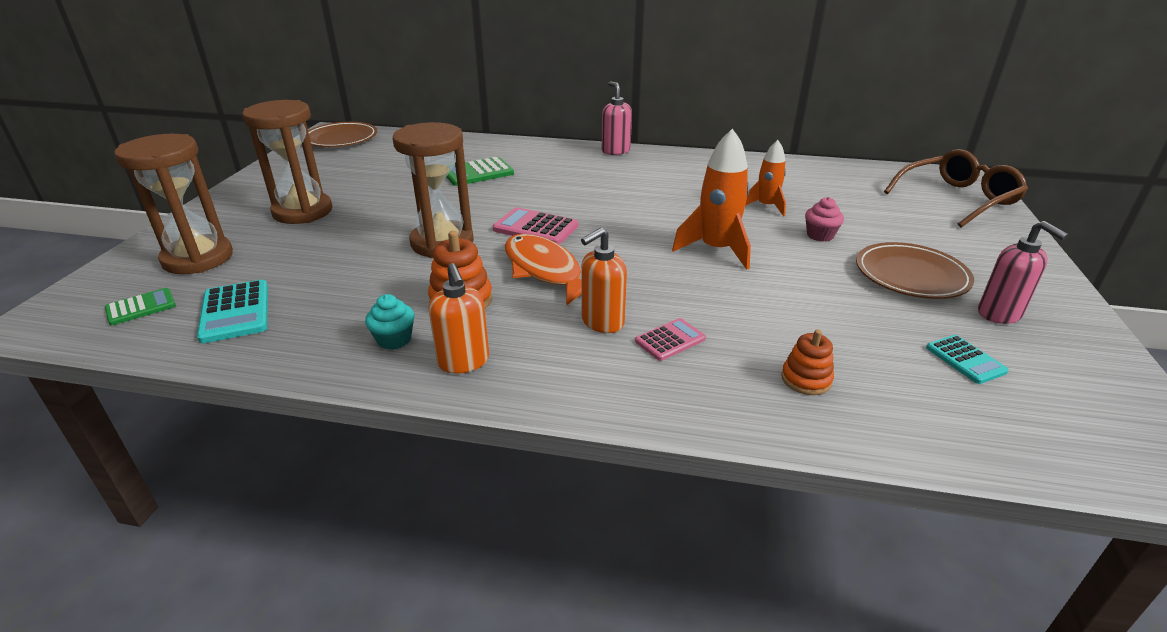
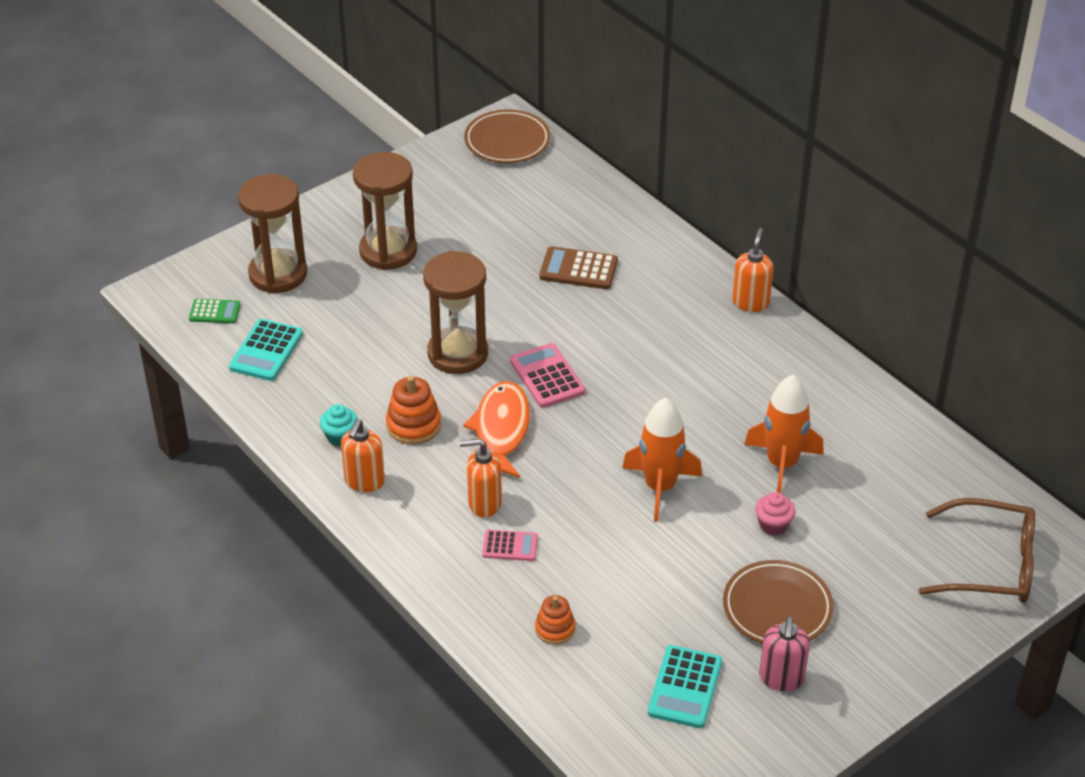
camera: 40 degrees right, 10 degrees up
green calculator [446,157,514,186] -> brown calculator [539,246,618,289]
pink soap dispenser [602,81,632,155] -> orange soap dispenser [732,228,774,312]
orange rocket [745,140,786,216] -> orange rocket [744,375,824,493], size x1.60
turquoise calculator [926,335,1009,384] -> turquoise calculator [648,645,722,728], size x1.57

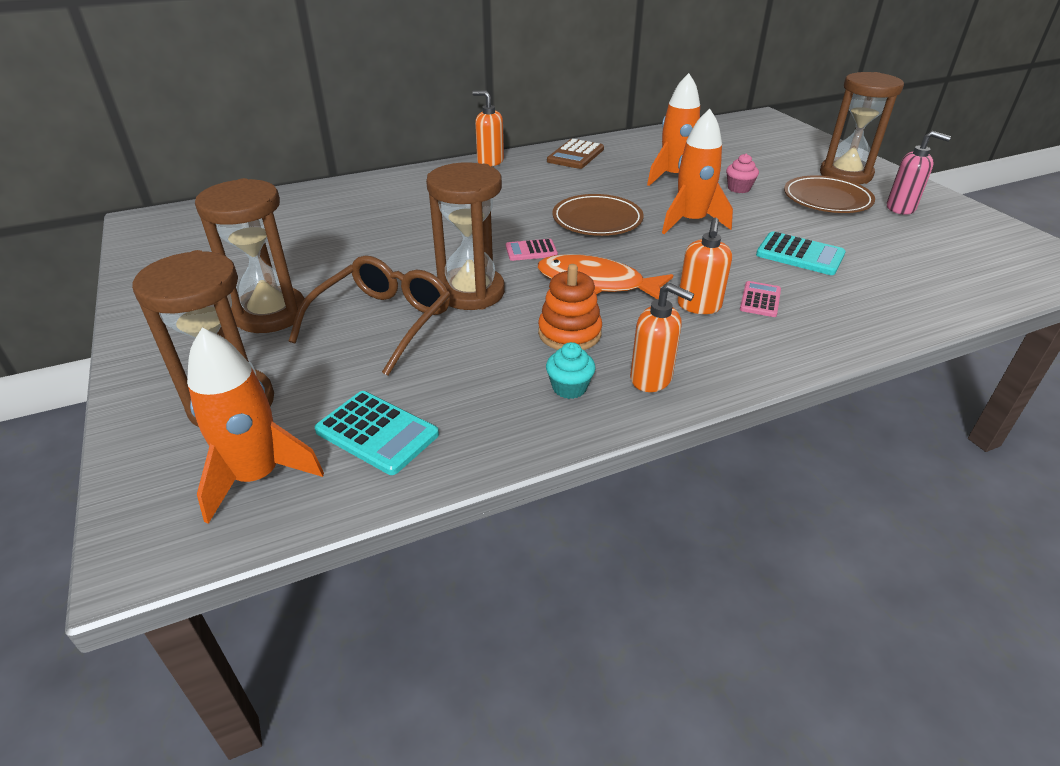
camera: 75 degrees left, 5 degrees down
green calculator [189,299,241,324] -> orange rocket [187,328,324,524]
brown plate [464,109,551,163] -> brown plate moved to [552,194,644,236]
pink calculator [510,343,585,408] -> pink calculator [506,239,558,261], size x0.64
orange stacking toy [535,595,575,645] -> none
brown calculator [539,246,618,289] -> brown calculator moved to [547,139,604,169]
turquoise calculator [648,645,722,728] -> turquoise calculator moved to [756,231,846,275]
brown glasses [918,498,1035,603] -> brown glasses moved to [289,255,450,376]
none -> brown hourglass [820,72,904,184]

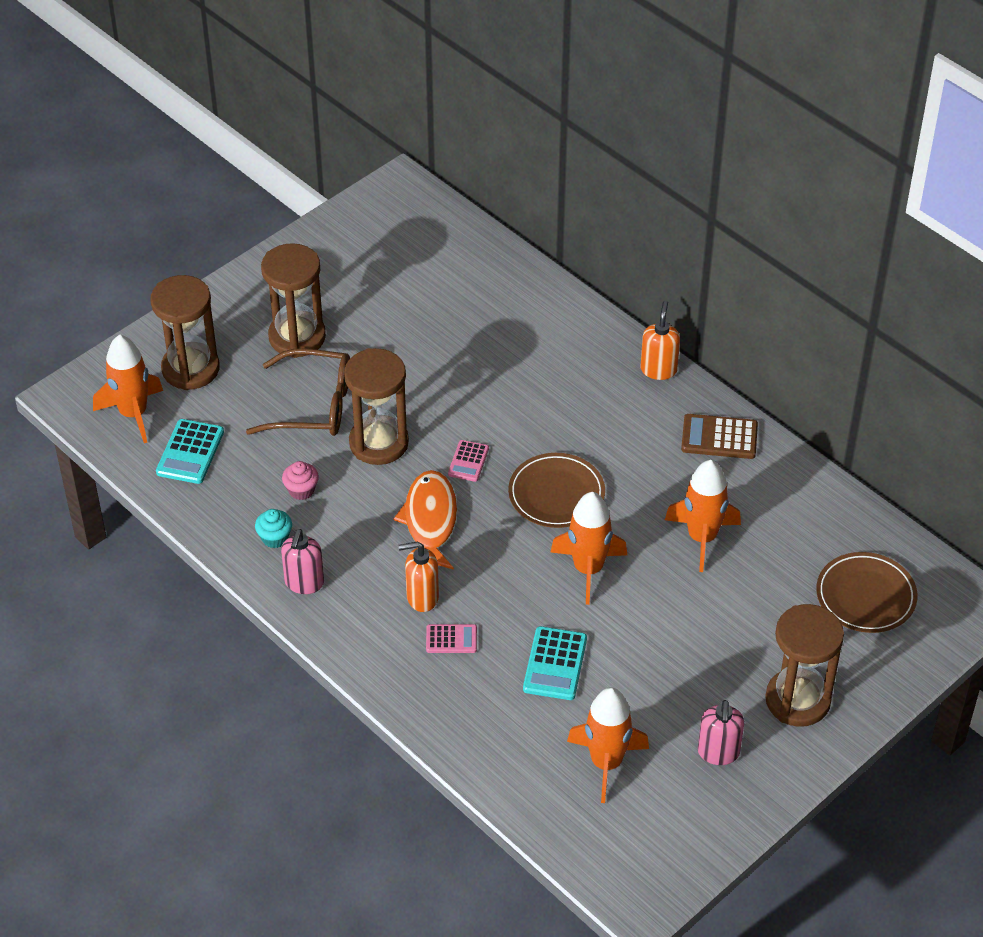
camera: 70 degrees right, 10 degrees up
pink calculator [506,239,558,261] -> pink calculator turned 135 degrees counterclockwise [448,440,489,482]
orange stacking toy [538,264,602,350] -> none
orange soap dispenser [630,283,694,392] -> pink soap dispenser [281,529,324,594]
pink cupcake [726,154,759,193] -> pink cupcake moved to [282,461,319,500]
brown plate [784,175,875,213] -> brown plate moved to [816,552,918,633]
none -> orange rocket [567,687,649,803]

